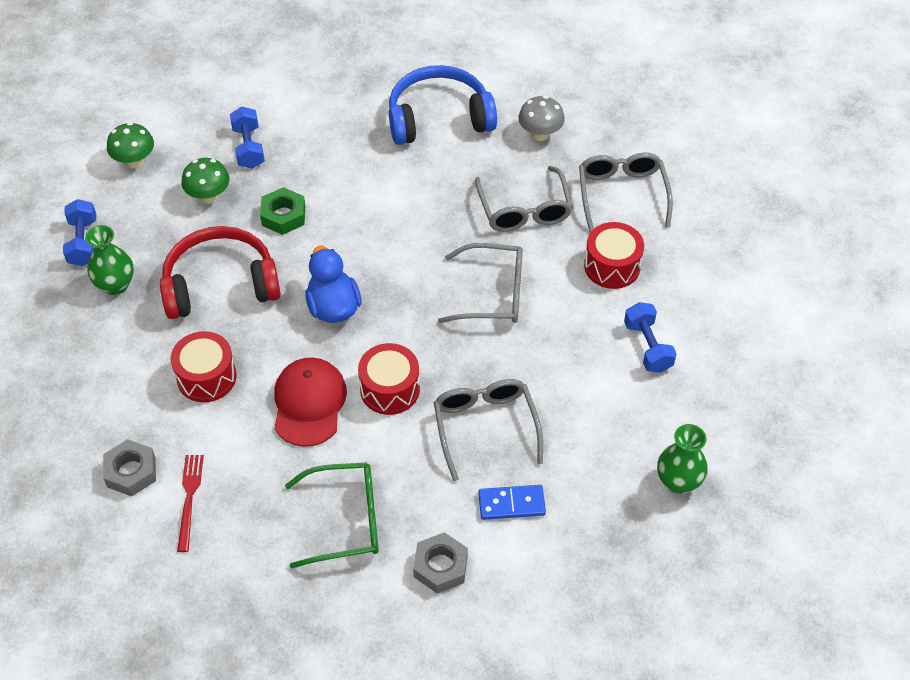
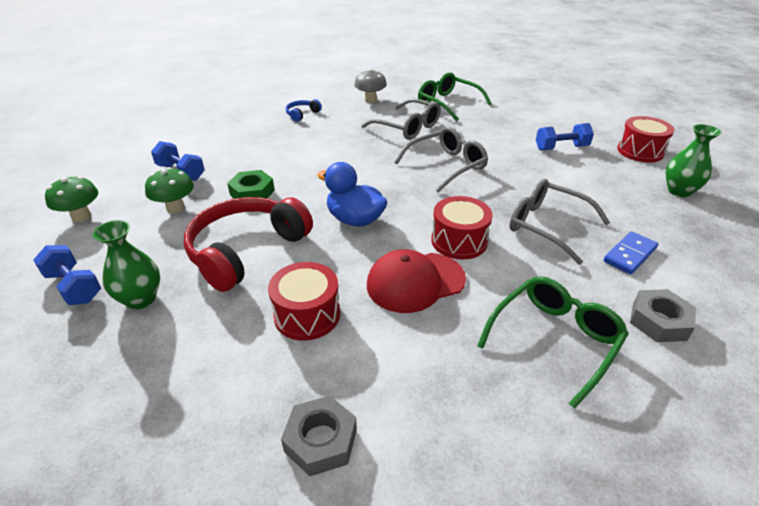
camera: 40 degrees left, 15 degrees down
red fork [177,455,204,552] -> none
red cap [274,358,347,447] -> red cap turned 75 degrees counterclockwise [367,249,466,313]
blue headphones [389,65,497,145] -> blue headphones [286,99,322,122], size x0.43
grey glasses [579,153,673,233] -> green glasses [418,72,492,122]
red drum [584,222,644,289] -> red drum moved to [617,116,675,162]
blue dumbbell [624,302,677,373] -> blue dumbbell turned 45 degrees counterclockwise [536,123,594,151]

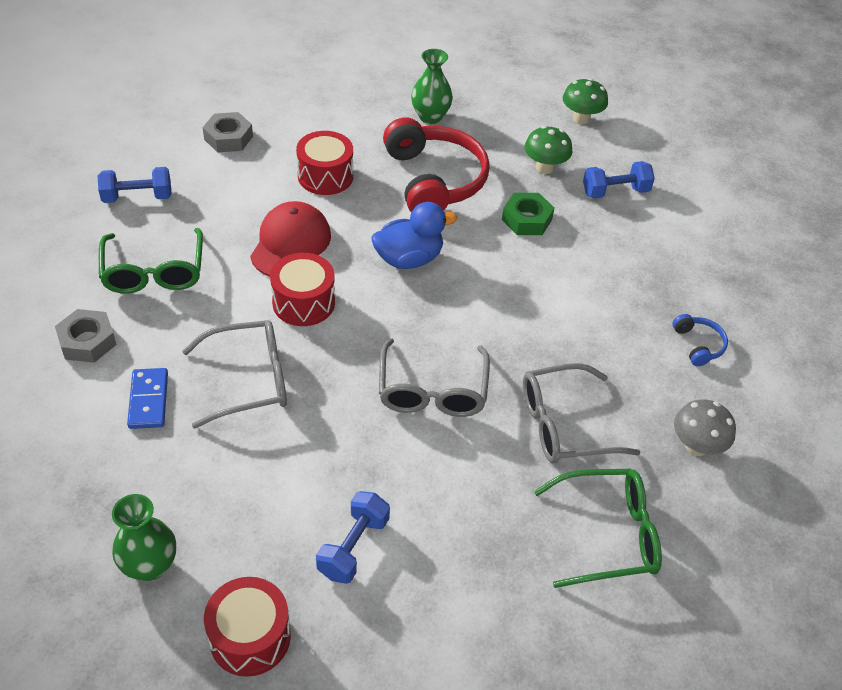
camera: 125 degrees right, 10 degrees up
blue dumbbell [33,245,101,305] -> blue dumbbell moved to [97,167,171,203]

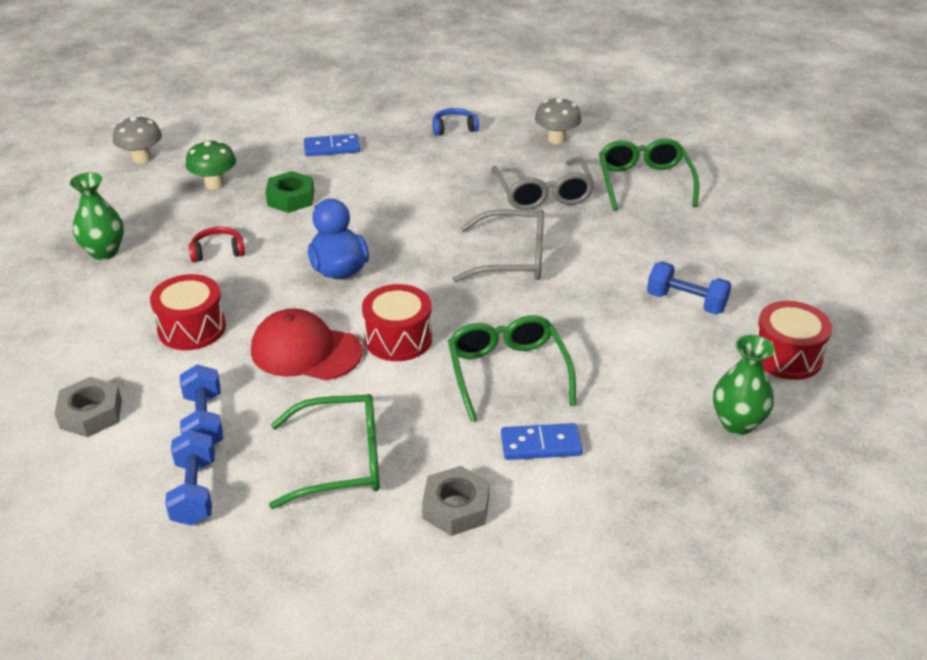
camera: 85 degrees left, 10 degrees down
grey glasses [182,320,287,428] -> green glasses [448,315,576,422]
red headphones [383,118,490,212] -> red headphones [189,227,245,262], size x0.43
green mushroom [562,78,608,124] -> grey mushroom [113,115,162,164]
blue dumbbell [583,161,655,199] -> blue dumbbell moved to [180,364,223,445]
none -> blue domino [304,134,360,156]

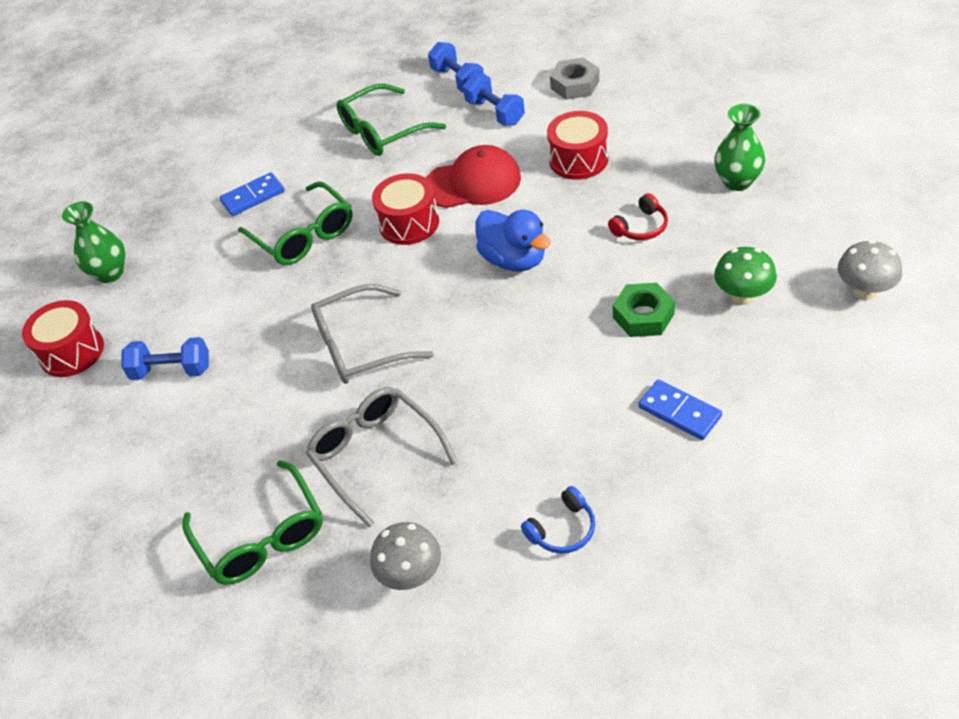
camera: 160 degrees right, 10 degrees up
blue domino [304,134,360,156] -> blue domino turned 75 degrees clockwise [638,379,722,440]
grey nut [422,466,489,536] -> none

